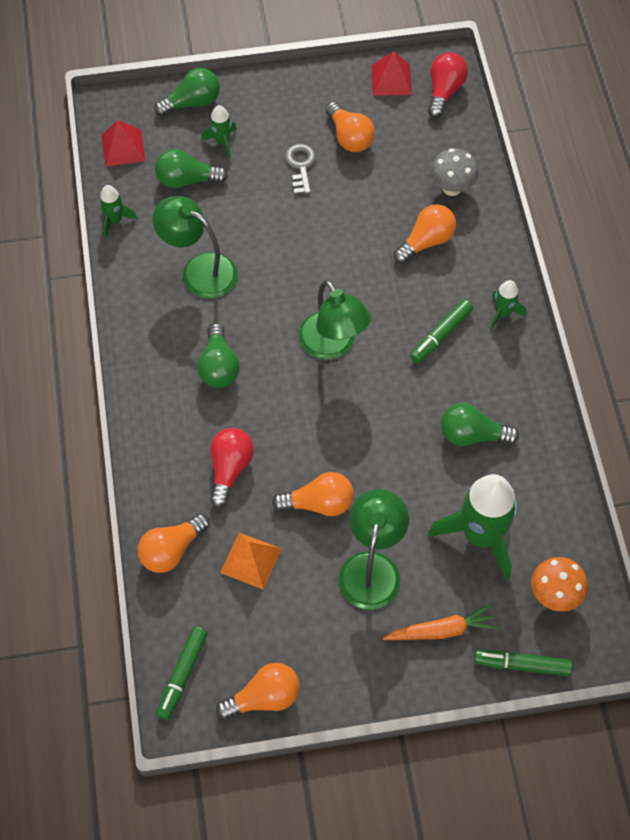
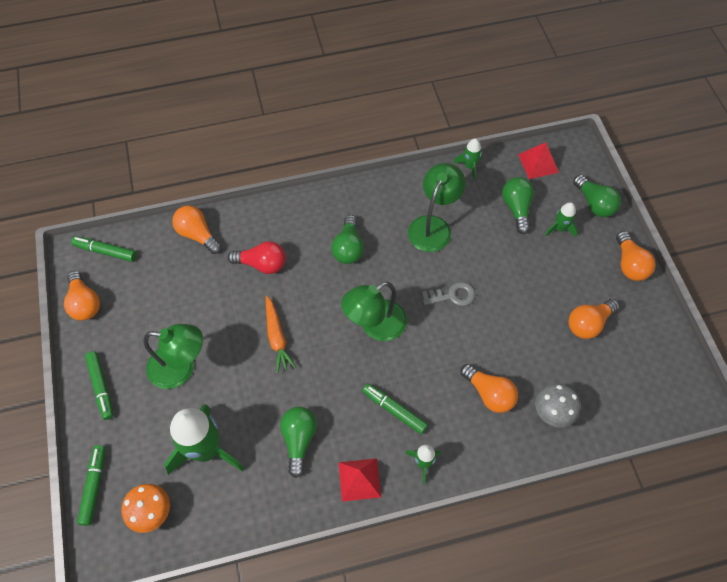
camera: 85 degrees right, 0 degrees up
green light bulb [197,323,239,388] -> green light bulb turned 75 degrees counterclockwise [331,215,364,264]
orange pyramid [220,533,282,590] -> none
orange light bulb [272,472,354,516] -> orange light bulb moved to [616,231,656,281]
grey key [285,144,316,194] -> grey key moved to [422,282,475,306]
red pyramid [371,51,412,96] -> red pyramid moved to [339,458,381,502]
orange carrot [383,604,498,640] -> orange carrot moved to [266,296,296,373]
red light bulb [428,52,468,118] -> none
none -> green marker [85,351,114,420]

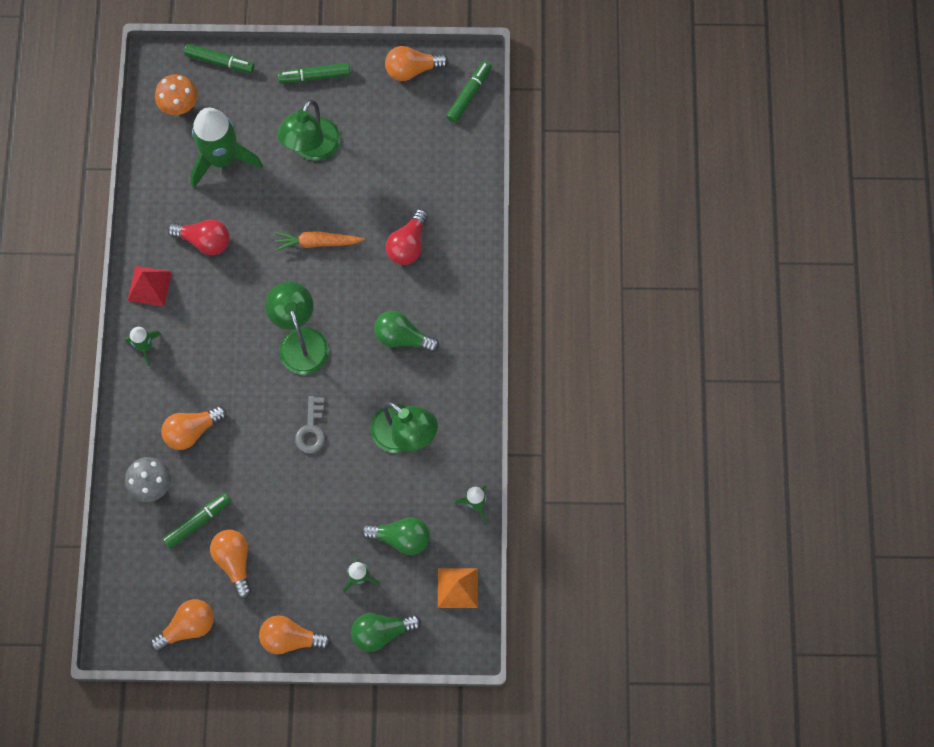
camera: 105 degrees right, 10 degrees up
orange light bulb [172,206,222,254] -> orange light bulb moved to [150,599,214,652]
green light bulb [280,407,317,478] -> red light bulb [167,219,230,255]
green marker [362,383,428,434] -> green marker moved to [162,493,231,549]
red pyramid [518,142,559,179] -> orange pyramid [438,568,478,608]

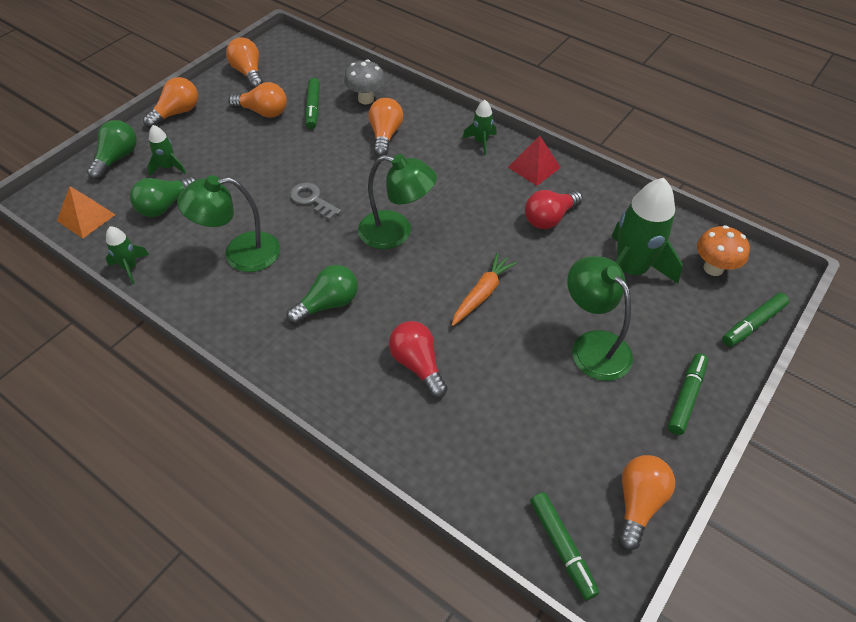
camera: 125 degrees right, 20 degrees down
orange light bulb [150,599,214,652] -> orange light bulb turned 150 degrees clockwise [226,37,263,89]

